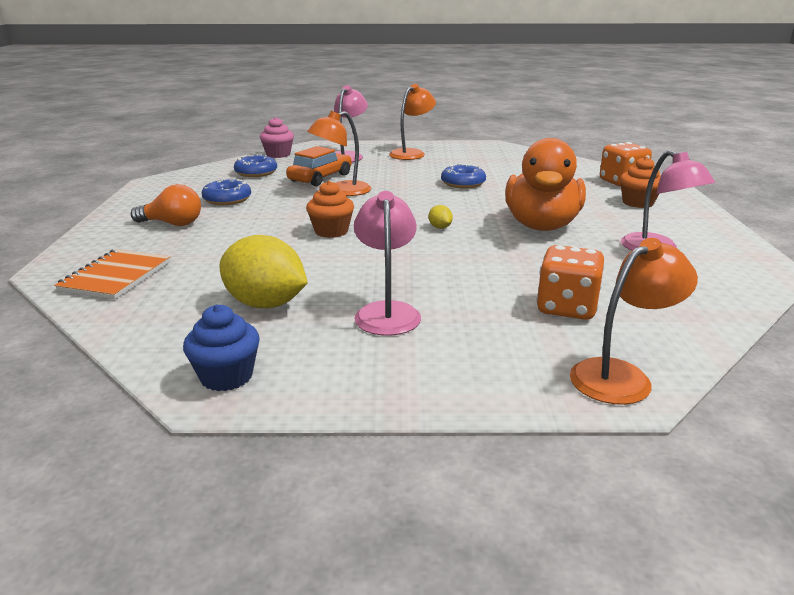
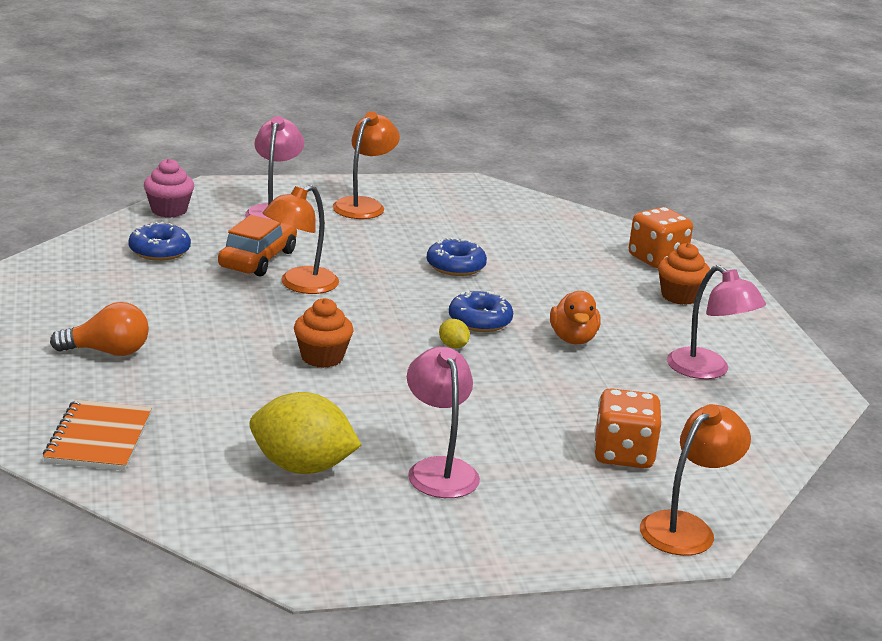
camera: 15 degrees left, 0 degrees up
blue cupcake [183,305,260,391] -> none
blue donut [202,179,251,205] -> blue donut moved to [449,291,513,332]
orange duck [505,138,586,231] -> orange duck [550,291,601,344], size x0.53

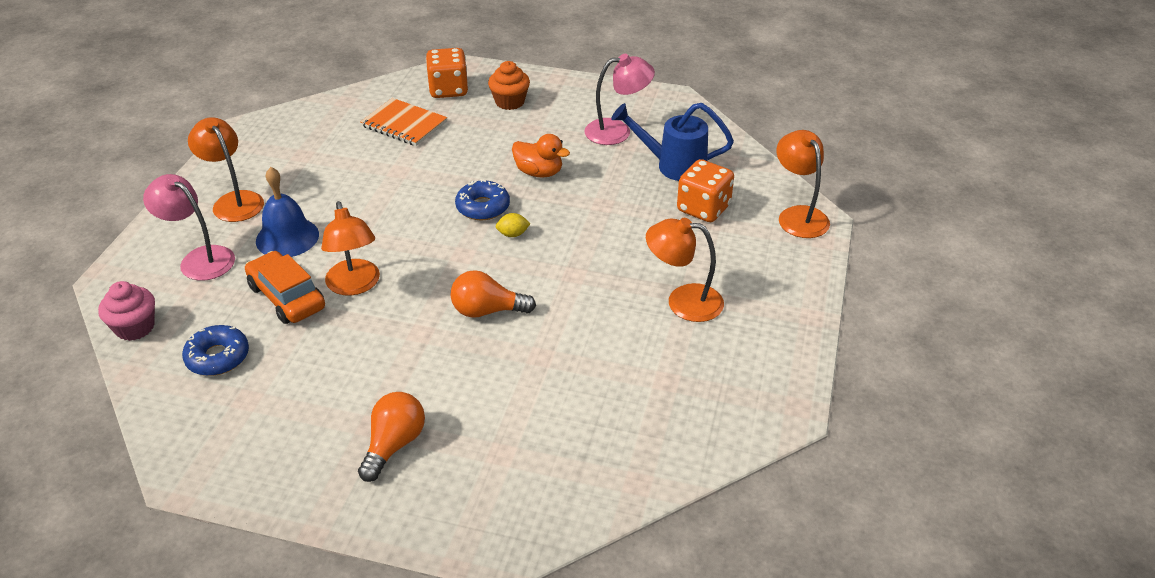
camera: 60 degrees left, 15 degrees up
orange notebook [43,400,152,471] -> orange notebook moved to [360,98,447,146]
yellow lemon [249,392,362,474] -> none
orange cupcake [294,298,354,368] -> orange light bulb [450,270,536,318]
pink lamp [407,347,480,498] -> orange lamp [646,218,724,322]
blue donut [427,238,487,276] -> none
none -> blue bell [256,167,319,257]
none -> blue watering can [611,103,734,181]

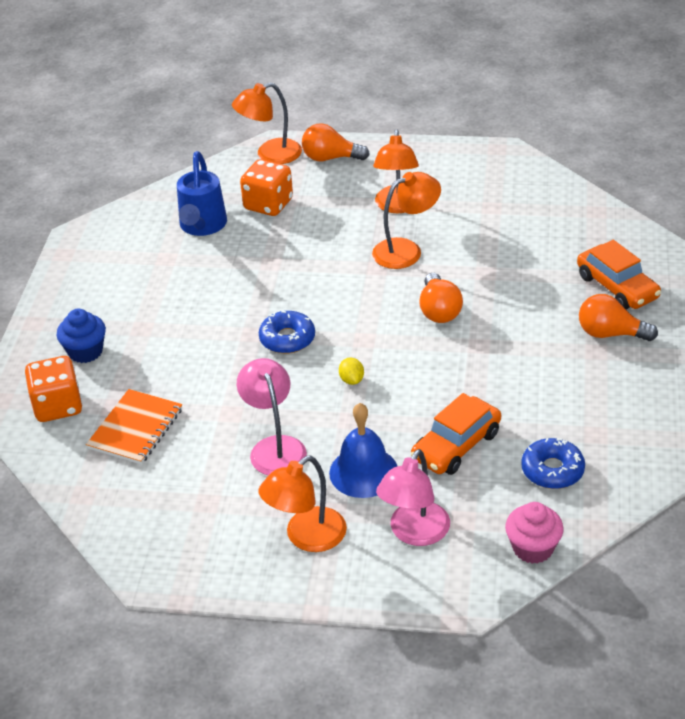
camera: 95 degrees left, 0 degrees up
orange lamp [321,201,380,296] -> orange lamp moved to [372,172,441,269]
orange cupcake [488,61,530,110] -> blue cupcake [56,309,106,363]
yellow lemon [496,213,531,237] -> yellow lemon moved to [339,357,364,385]
orange duck [512,134,570,178] -> none
pink lamp [584,54,655,145] -> pink lamp moved to [237,358,307,475]
none -> orange light bulb [302,123,370,161]
none -> orange car [577,240,661,309]

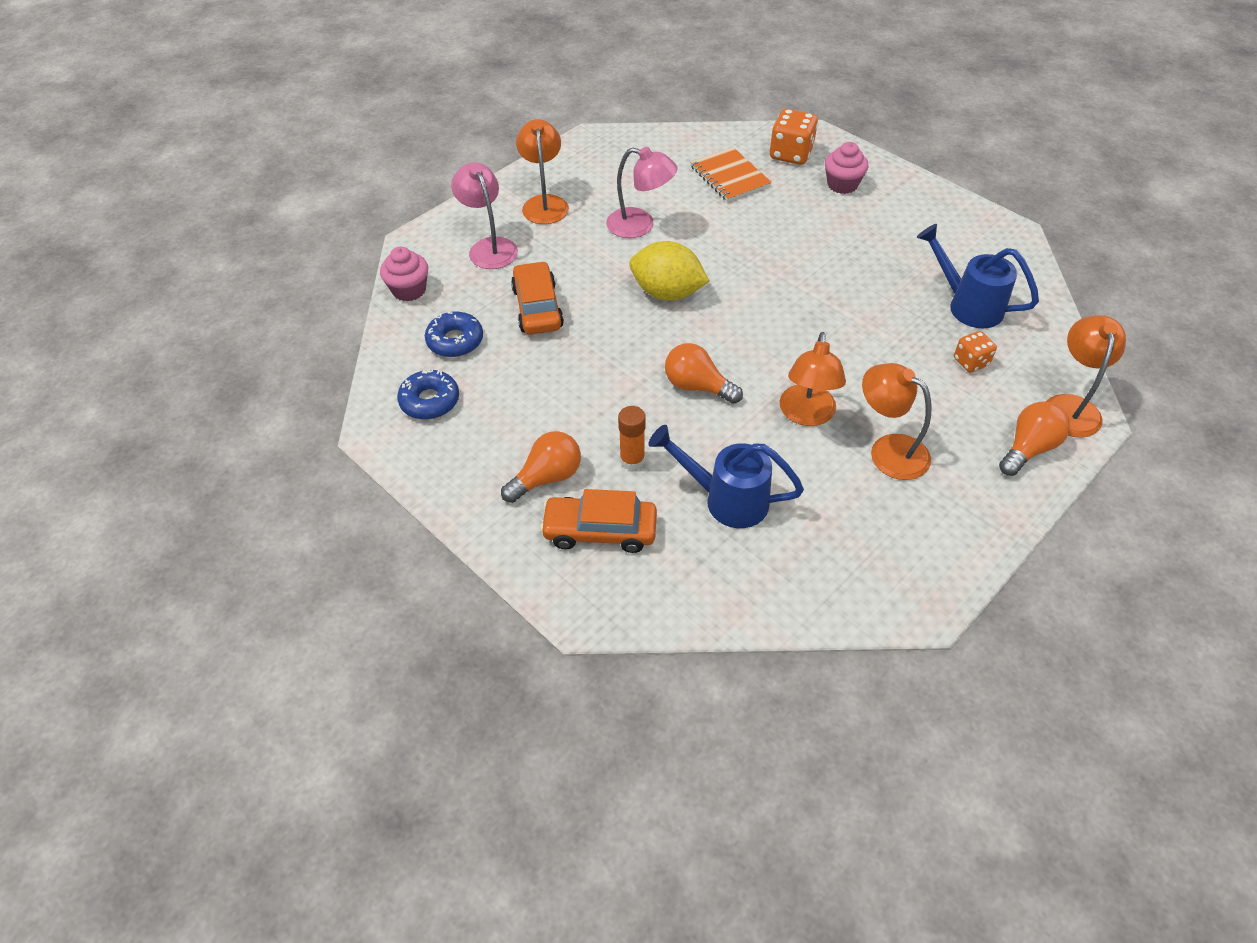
camera: 125 degrees right, 10 degrees up
blue cupcake [56,309,106,363] -> pink cupcake [825,142,868,194]
orange dice [240,159,293,216] -> orange dice [954,331,997,373], size x0.60
blue donut [259,311,315,354] -> blue donut moved to [397,368,459,420]
blue bell [329,403,397,498] -> none
yellow lemon [339,357,364,385] -> yellow lemon [629,241,709,301], size x2.39
none -> orange glue stick [618,406,646,470]
none -> blue watering can [648,425,804,528]

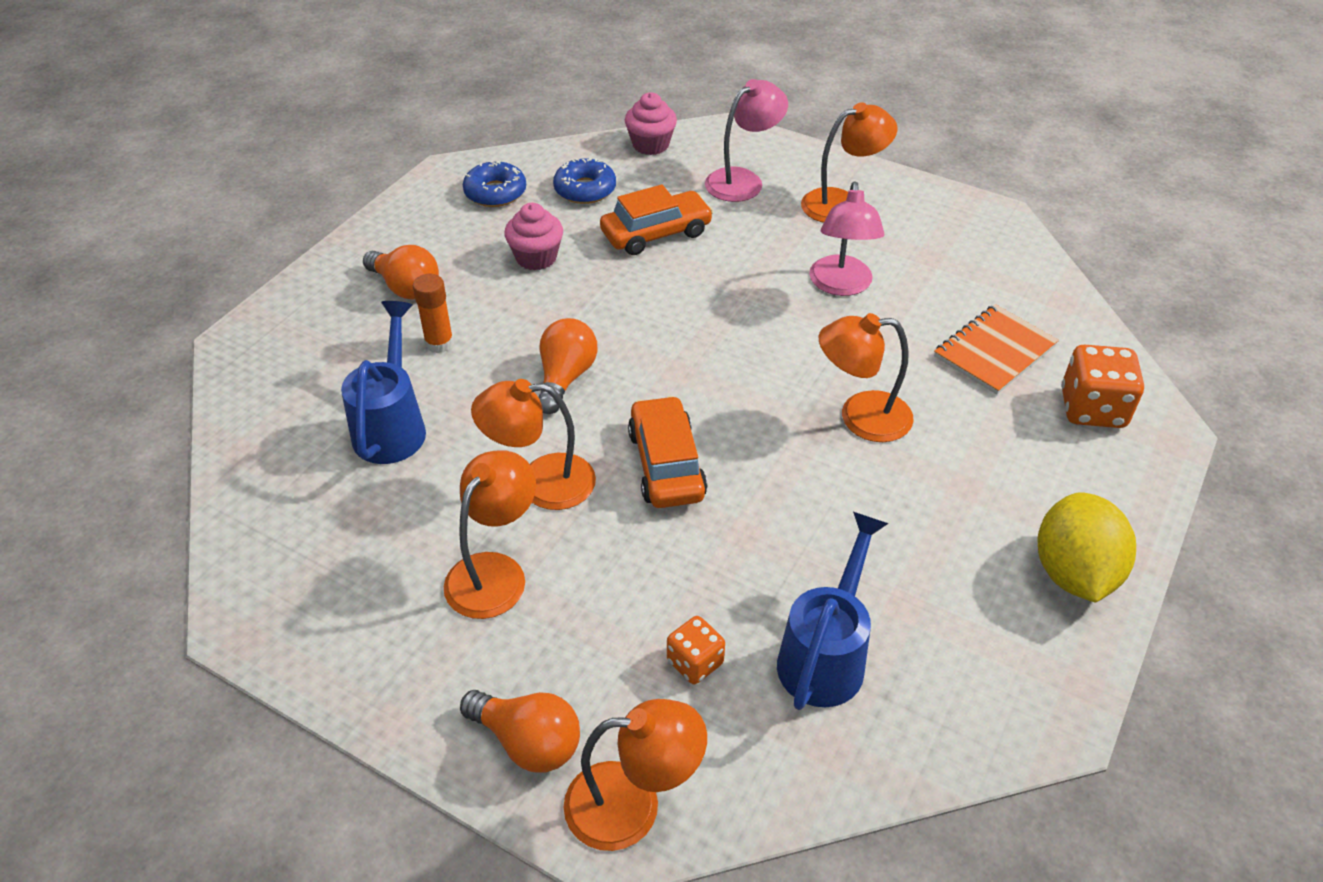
camera: 75 degrees right, 5 degrees down
orange car [540,489,657,553] -> orange car moved to [628,396,707,508]
yellow lemon [629,241,709,301] -> yellow lemon moved to [1038,492,1136,603]
pink cupcake [825,142,868,194] -> pink cupcake moved to [504,203,563,270]
none -> orange lamp [819,313,914,442]

